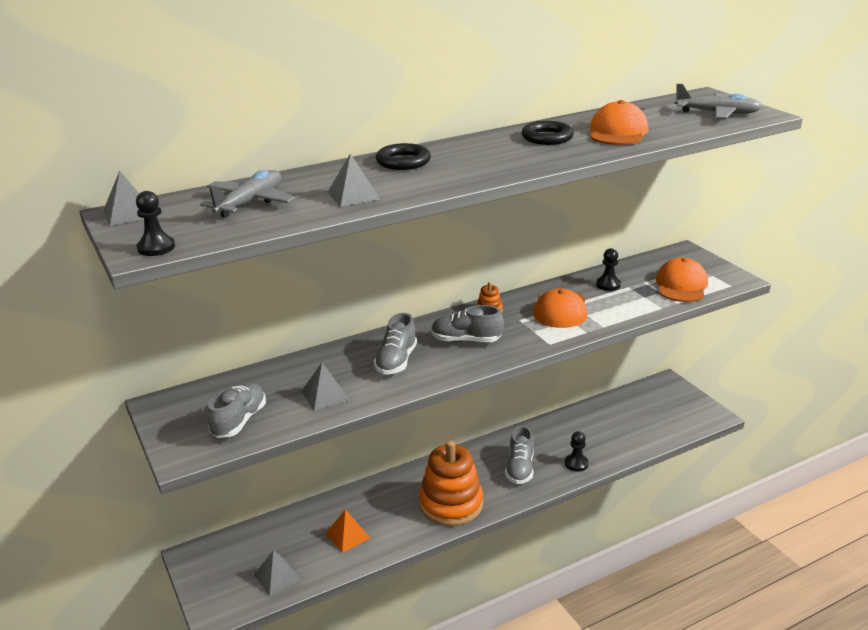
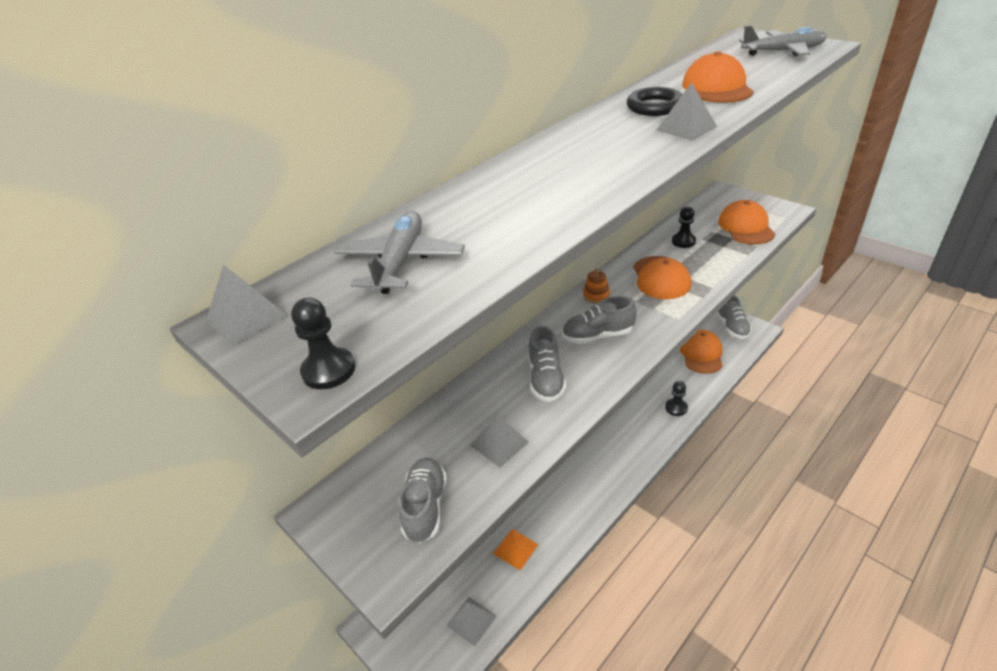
camera: 15 degrees left, 10 degrees up
grey pyramid [327,153,380,207] -> grey pyramid moved to [657,82,717,141]
black ring [376,143,431,170] -> none
orange stacking toy [419,440,483,526] -> none
grey shoe [505,426,534,484] -> grey shoe moved to [716,295,752,339]
none -> orange cap [680,330,723,374]

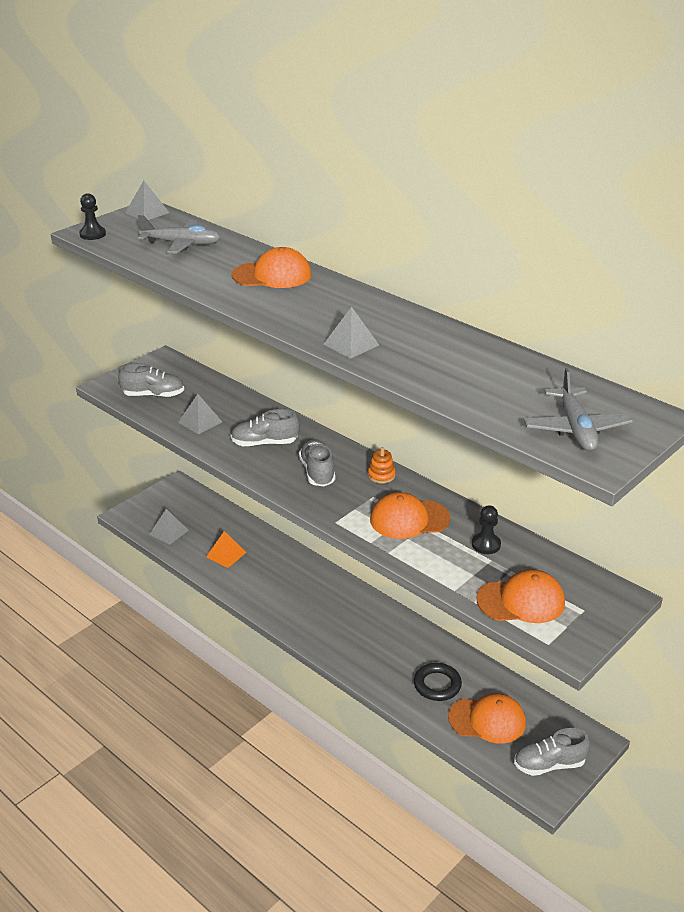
camera: 85 degrees right, 5 degrees down
black ring [627,87,683,116] -> black ring moved to [414,663,462,701]
black pawn [665,381,688,416] -> none
orange cap [682,51,754,103] -> orange cap moved to [232,247,311,288]

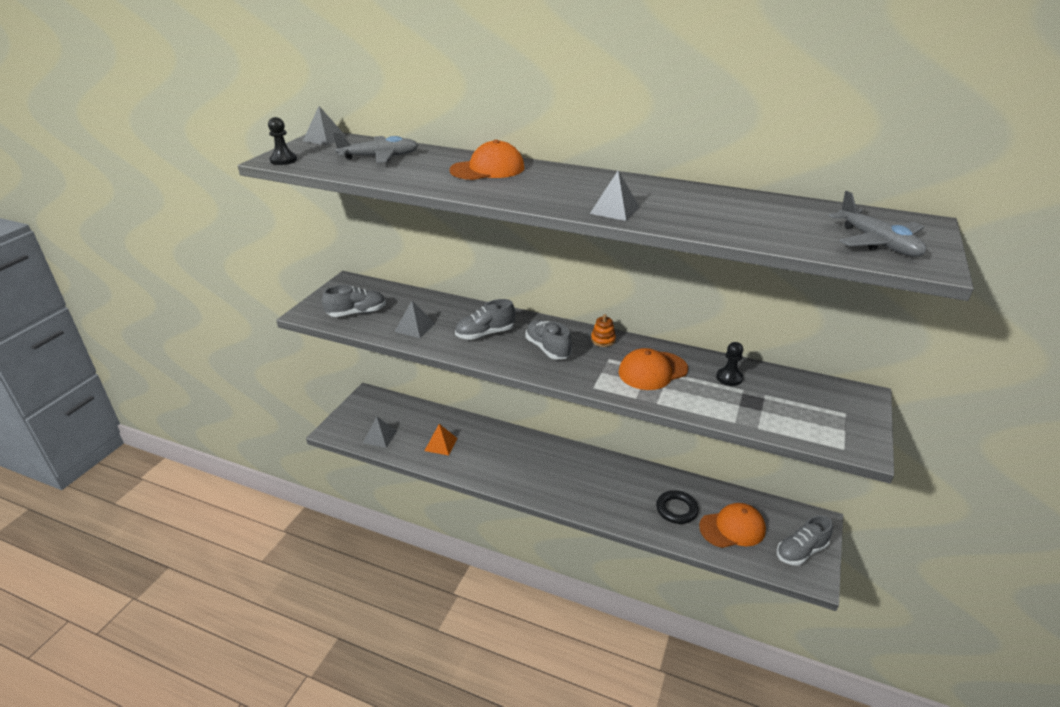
camera: 20 degrees left, 0 degrees up
orange cap [477,569,565,623] -> none

